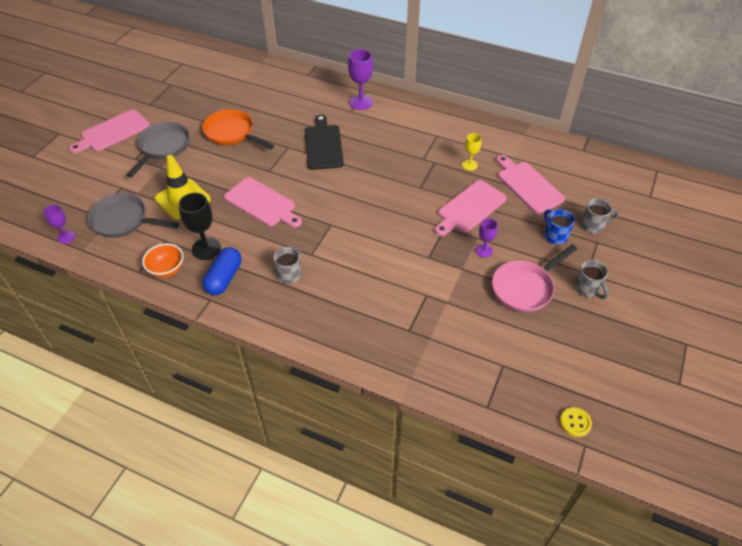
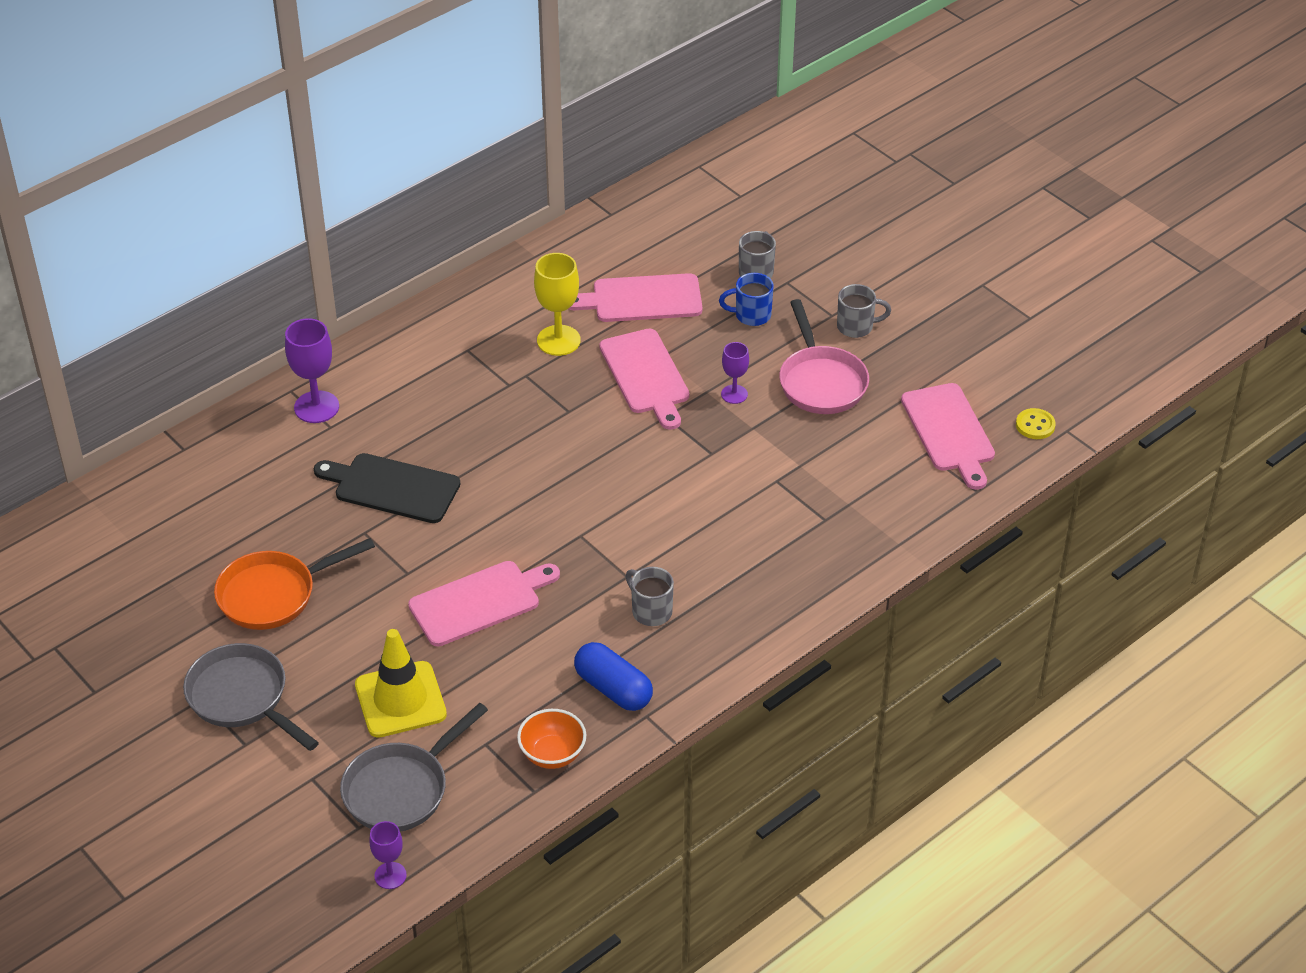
camera: 65 degrees left, 5 degrees down
pink cutting board [69,109,150,153] -> pink cutting board moved to [901,383,995,490]
black goblet [178,193,221,260] -> none
yellow goblet [462,133,481,171] -> yellow goblet [534,253,581,356], size x1.67

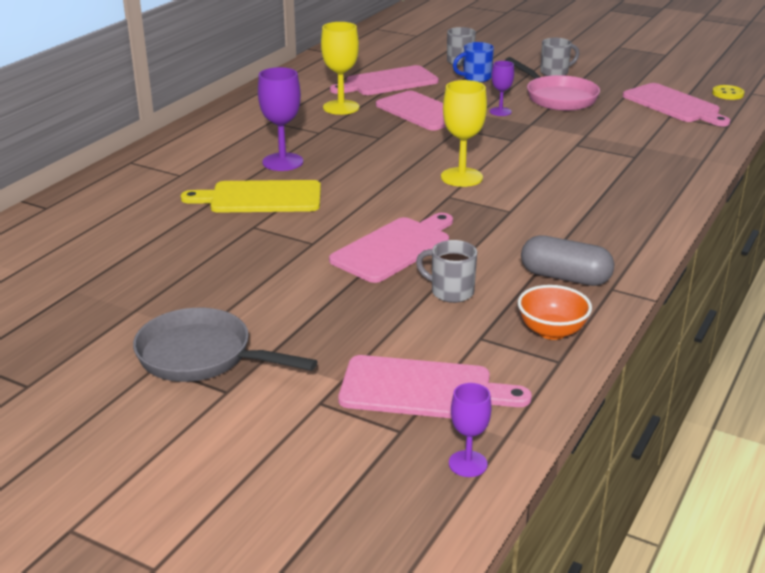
camera: 20 degrees left, 15 degrees down
orange pan [214,538,375,630] -> none
purple goblet [285,318,339,423] -> purple goblet moved to [258,67,303,171]
black cutting board [314,453,460,523] -> yellow cutting board [181,180,321,213]
grey pan [340,703,488,832] -> pink cutting board [338,355,532,418]
yellow traffic cone [355,629,447,738] -> none
blue capsule [574,642,653,711] -> grey capsule [521,235,614,286]
grey mug [625,567,674,626] -> grey mug moved to [416,240,477,303]
none -> yellow goblet [441,80,487,187]

